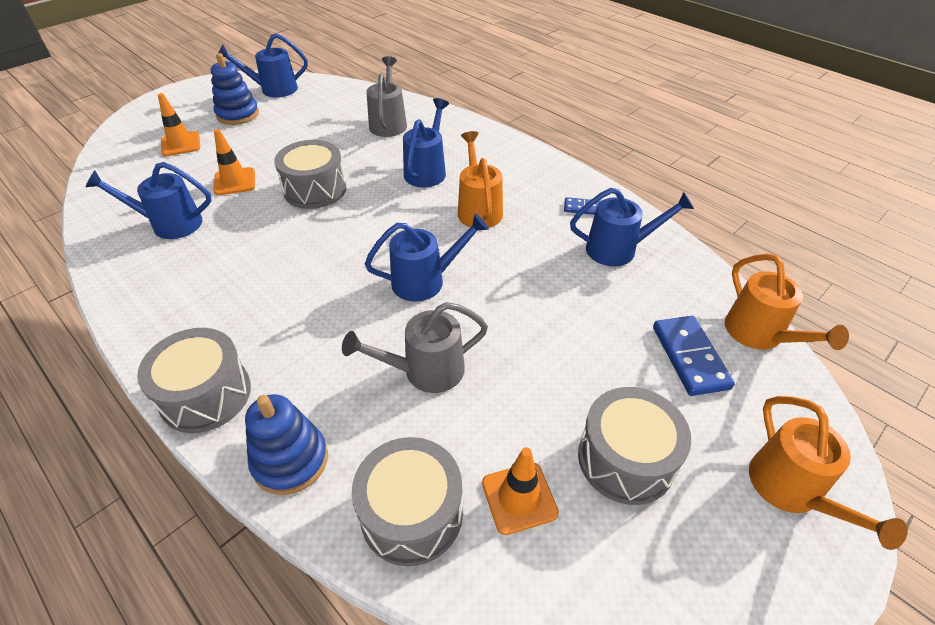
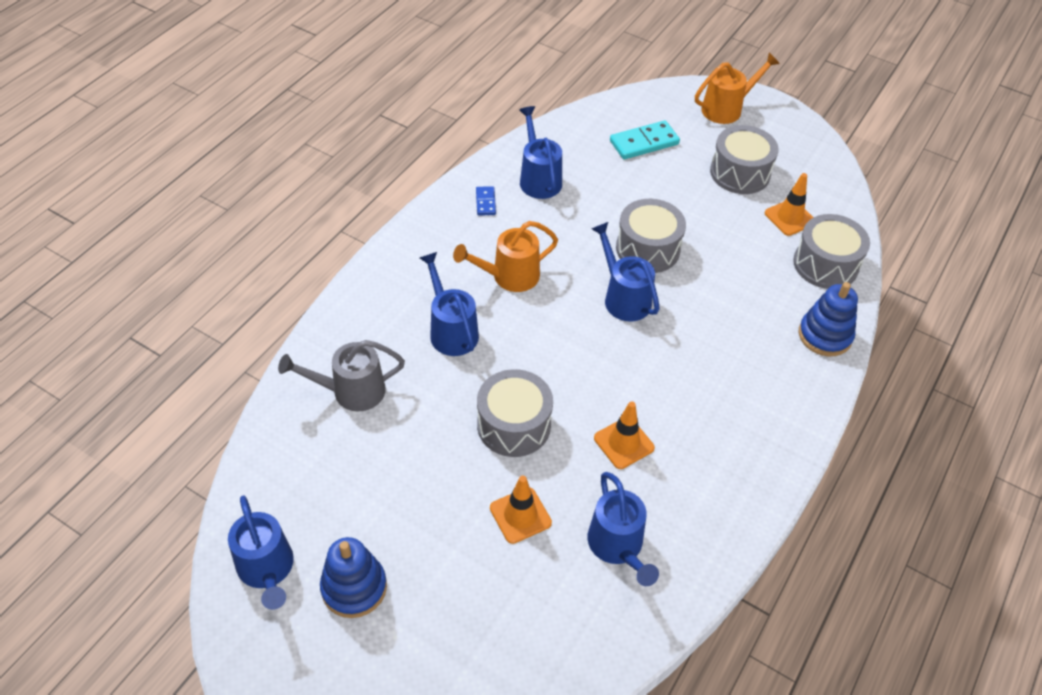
camera: 105 degrees left, 5 degrees up
grey drum [137,328,251,433] -> grey drum moved to [616,199,686,273]
orange traffic cone [158,93,200,156] -> orange traffic cone moved to [594,401,655,469]
grey watering can [342,302,488,393] -> none
blue watering can [403,98,449,187] -> blue watering can turned 60 degrees clockwise [420,252,479,356]
blue domino [653,316,735,396] -> turquoise domino [610,120,680,159]
orange watering can [725,254,849,350] -> none

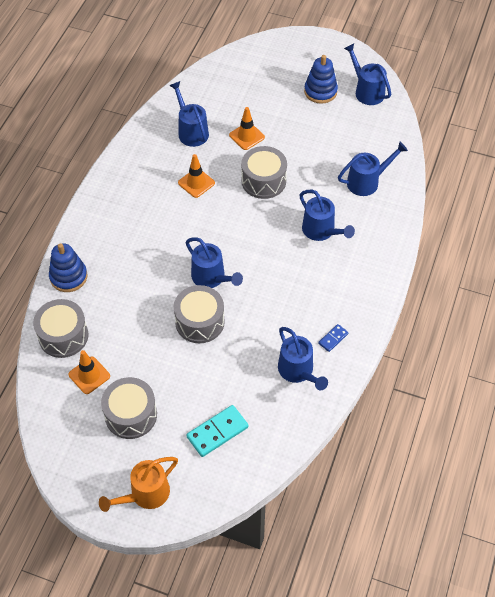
camera: 170 degrees right, 5 degrees up
grey watering can [278,340,405,411] -> blue watering can [338,142,408,196]
orange watering can [453,221,558,292] -> none
blue domino [476,186,496,216] -> blue domino turned 60 degrees clockwise [318,324,349,352]

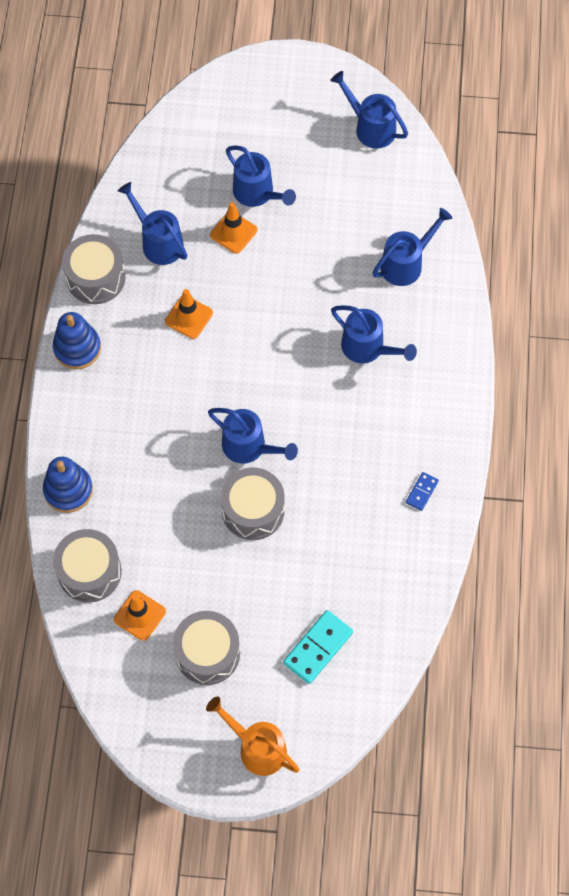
camera: 15 degrees left, 10 degrees up
orange watering can [99,457,178,512] -> orange watering can turned 90 degrees clockwise [206,697,300,776]
grey drum [241,146,287,199] -> grey drum moved to [62,234,126,304]
blue watering can [278,327,328,390] -> blue watering can moved to [226,145,296,207]
blue stacking toy [304,55,338,104] -> blue stacking toy moved to [53,312,101,369]

